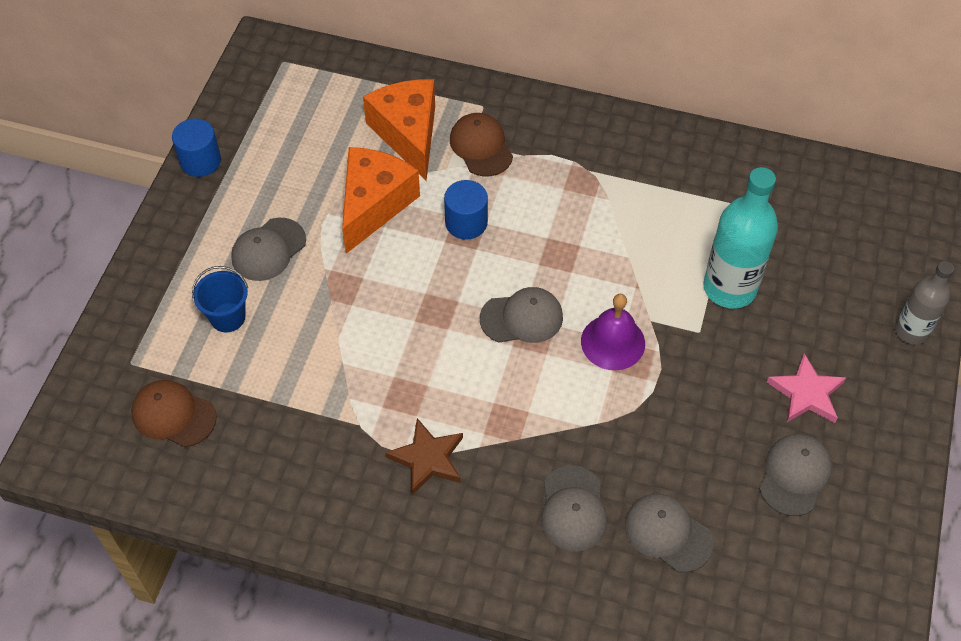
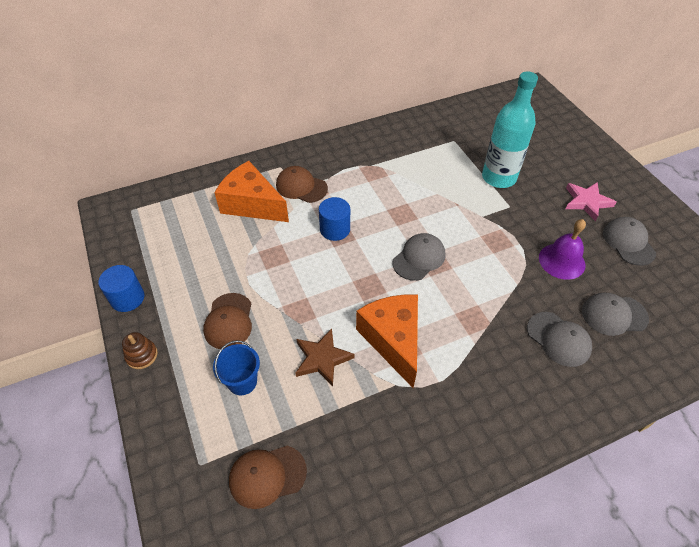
camera: 40 degrees left, 5 degrees down
grey cap [231,218,306,281] -> brown cap [203,293,252,349]
orange cheese [342,147,420,254] -> orange cheese moved to [356,294,418,388]
brown star [385,418,463,495] -> brown star moved to [295,328,355,387]
purple bell [581,294,645,370] -> purple bell moved to [539,219,586,280]
grey bottle [895,261,954,344] -> none
none -> brown stacking toy [122,332,158,369]

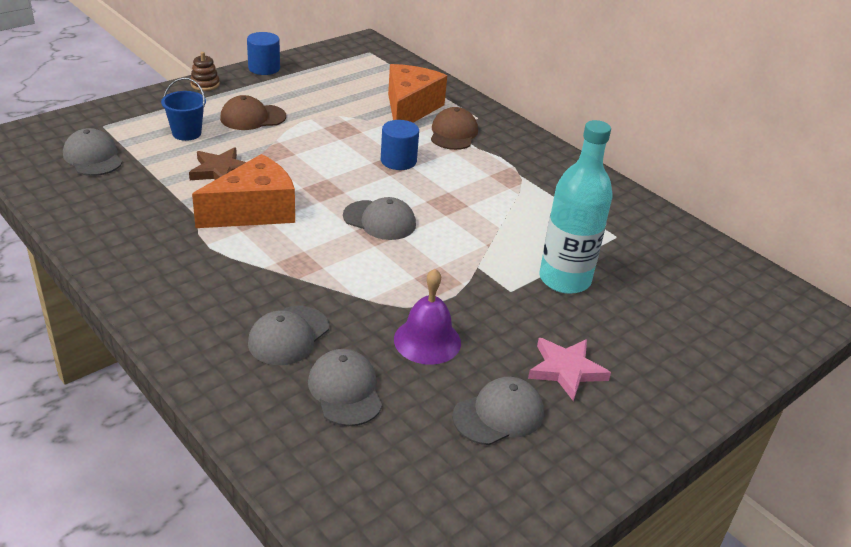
camera: 70 degrees right, 15 degrees down
brown cap [229,446,307,509] -> grey cap [63,128,122,176]

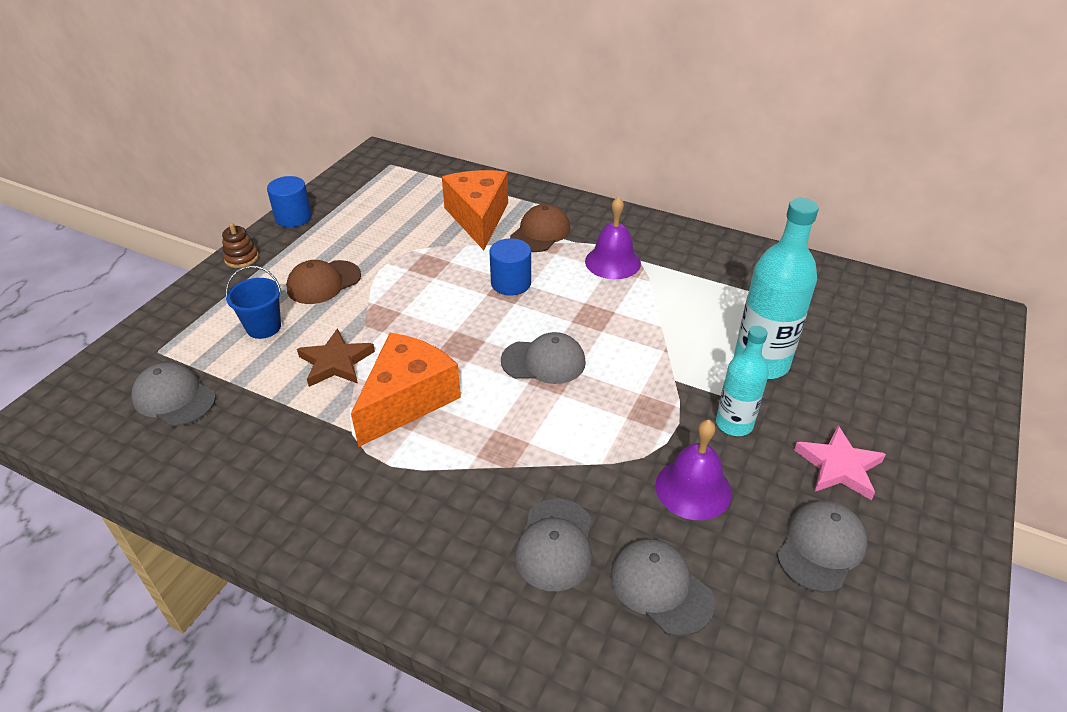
camera: 20 degrees left, 5 degrees up
brown cap [431,107,478,150] -> brown cap turned 45 degrees clockwise [510,204,570,252]
none -> purple bell [585,196,641,279]
none -> turquoise bottle [716,326,769,436]

